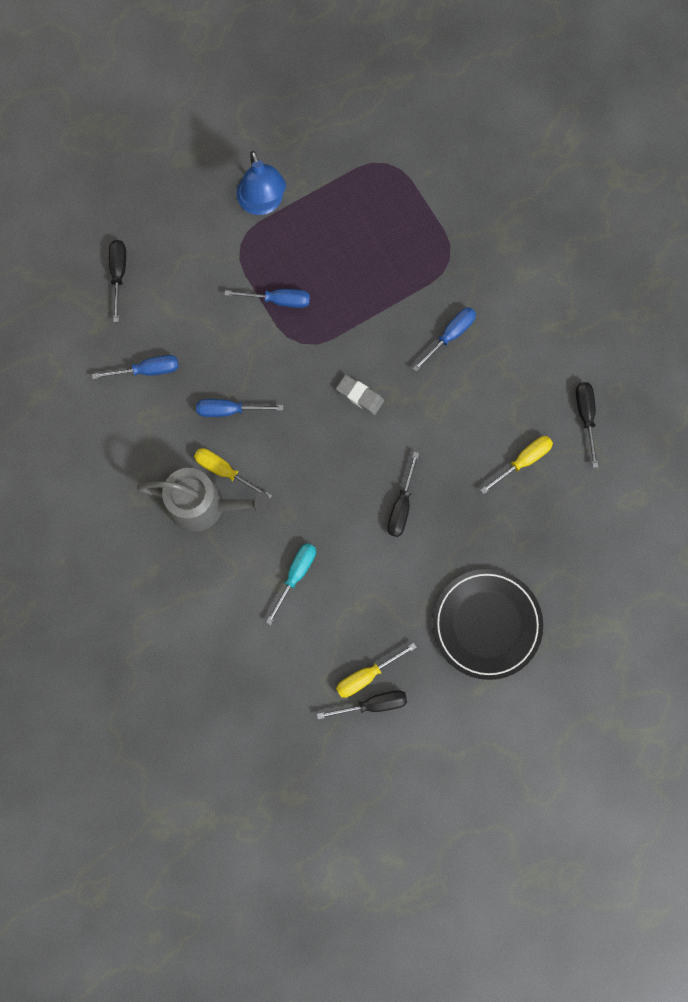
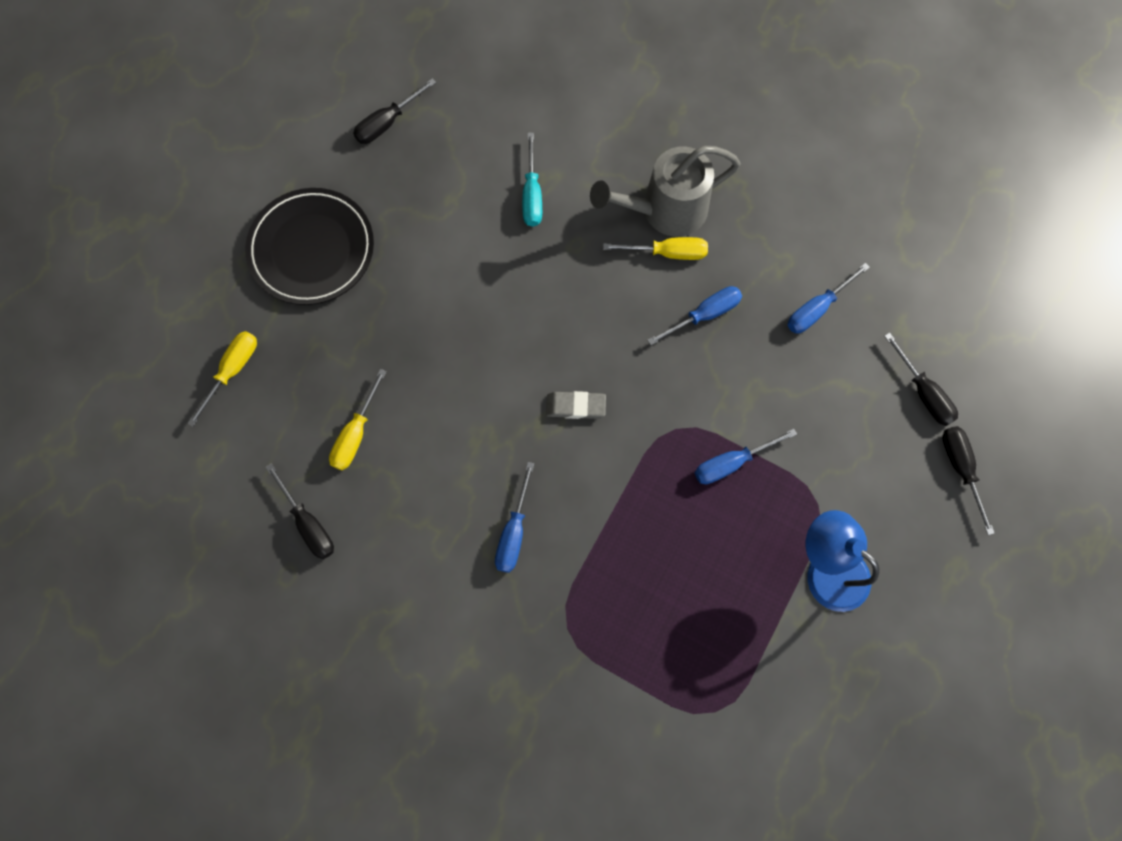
camera: 150 degrees right, 5 degrees down
yellow screwdriver [336,643,417,698] -> yellow screwdriver moved to [187,331,257,427]
black screwdriver [388,452,419,537] -> black screwdriver moved to [942,426,995,535]

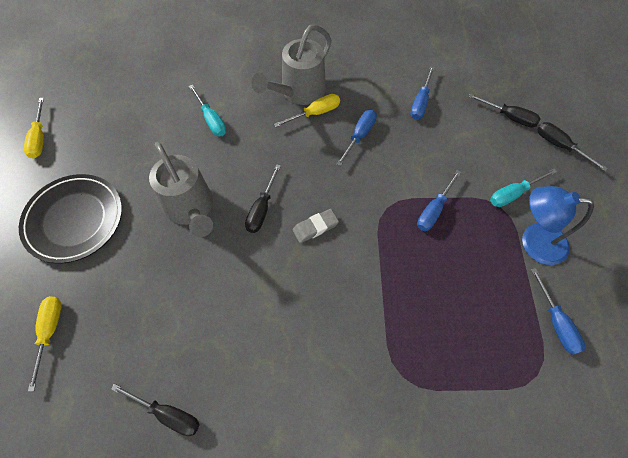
camera: 30 degrees left, 10 degrees down
yellow screwdriver [329,369,386,470] -> yellow screwdriver moved to [23,97,44,159]
black screwdriver [353,79,436,144] -> black screwdriver moved to [245,164,281,233]
blue screwdriver [495,462,535,573] -> blue screwdriver moved to [531,268,585,355]
none -> grey watering can [149,142,213,237]
none -> turquoise screwdriver [490,169,557,207]

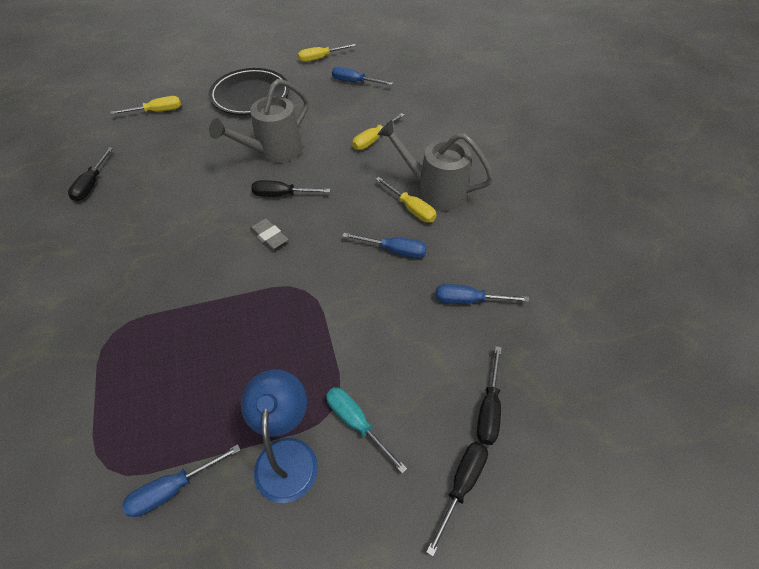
camera: 75 degrees right, 10 degrees down
turquoise screwdriver [189,85,226,136] -> yellow screwdriver [352,113,405,150]
blue screwdriver [417,170,461,231] -> blue screwdriver moved to [332,67,393,85]

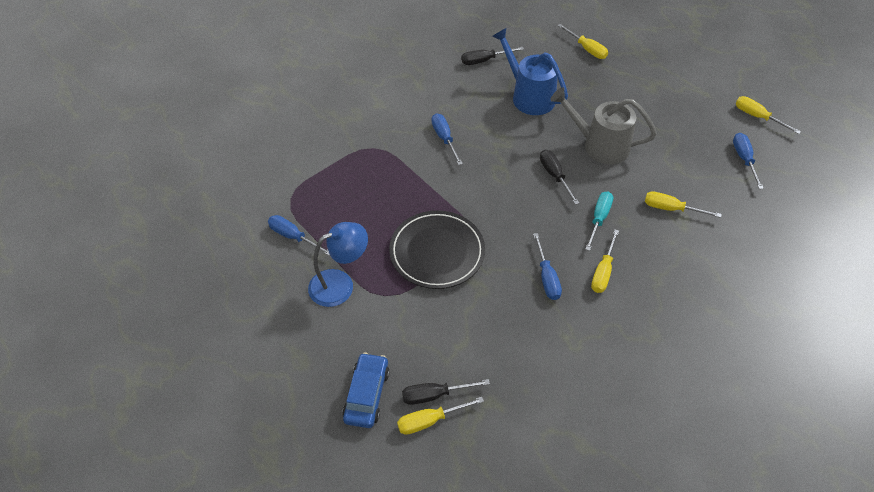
camera: 65 degrees right, 0 degrees up
black plate [209,68,289,115] -> black plate moved to [389,210,485,289]
grey eraser [250,218,289,250] -> none
turquoise screwdriver [326,387,407,474] -> turquoise screwdriver moved to [585,191,613,251]
grey watering can [377,120,494,211] -> none
black screwdriver [426,442,488,556] -> blue car [342,352,390,428]
blue screwdriver [436,284,530,304] -> blue screwdriver moved to [431,113,463,165]
none -> yellow screwdriver [397,397,484,435]
none -> blue watering can [492,28,568,115]

